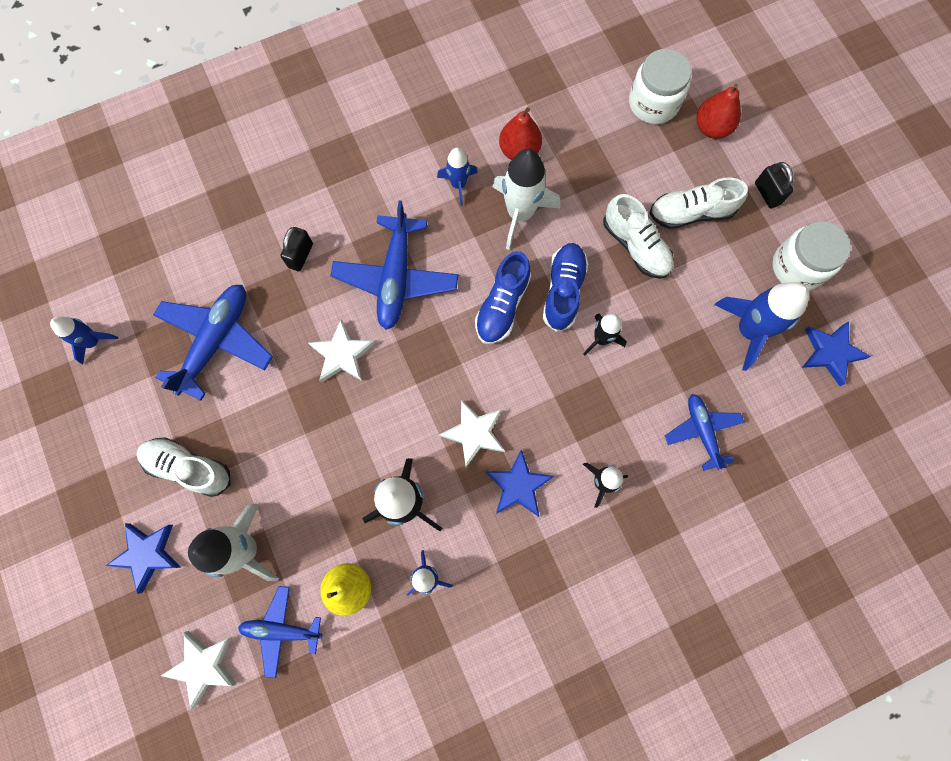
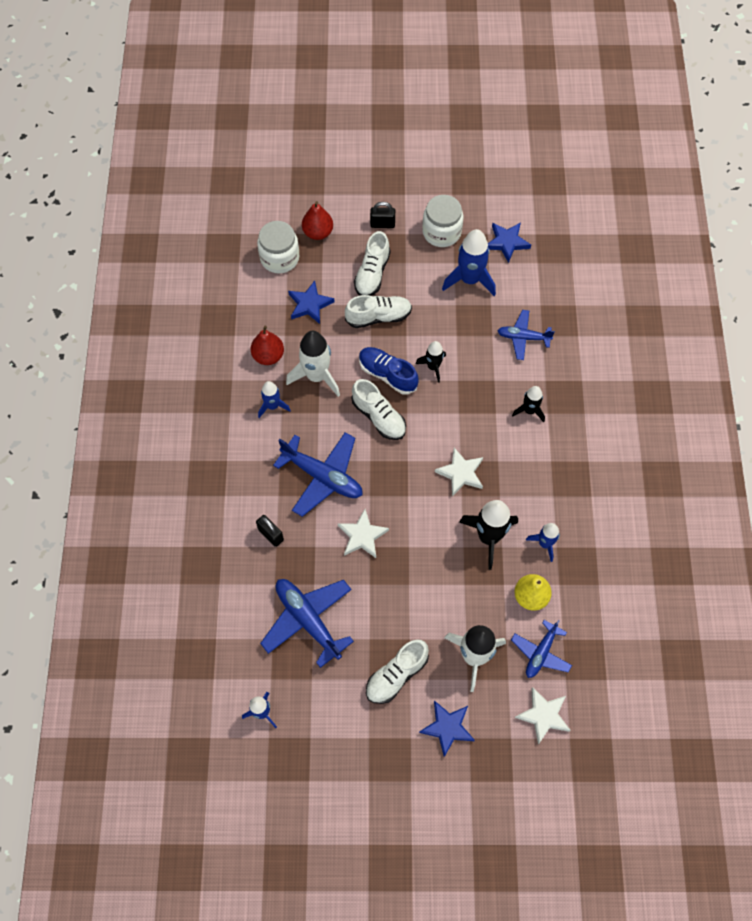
camera: 65 degrees left, 10 degrees down
blue shoe [475,251,531,344] -> white shoe [352,379,406,440]
blue star [485,450,554,517] -> blue star moved to [288,281,335,324]

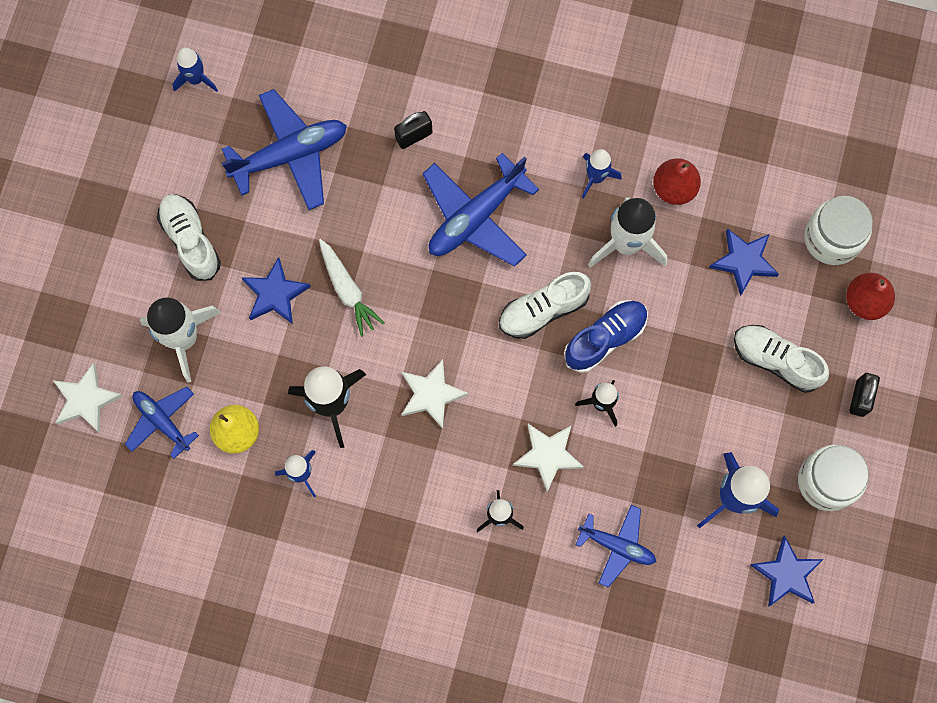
camera: 105 degrees right, 10 degrees up
white star [338,509,389,558] -> white star moved to [513,424,584,492]
white shoe [345,295,412,328] -> none
blue star [419,701,475,757] -> blue star moved to [241,257,311,324]
blue plane [497,310,555,360] -> blue plane turned 90 degrees clockwise [576,505,656,587]
none -> white carrot [319,239,385,337]

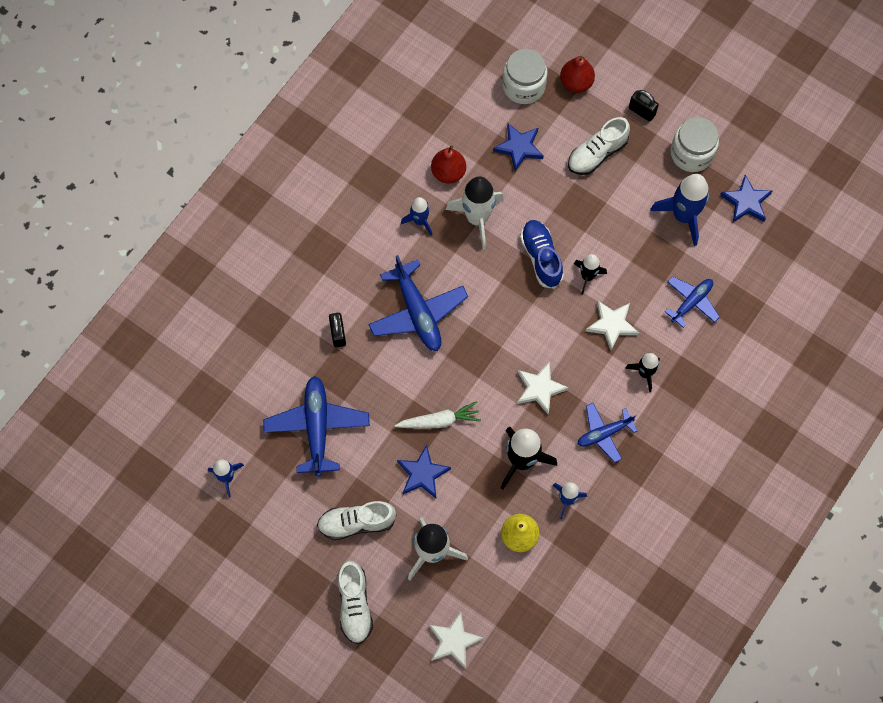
camera: 70 degrees left, 5 degrees down
blue plane [125,387,199,459] -> blue plane moved to [578,403,638,463]
white shoe [499,272,591,339] -> white shoe moved to [337,561,373,644]

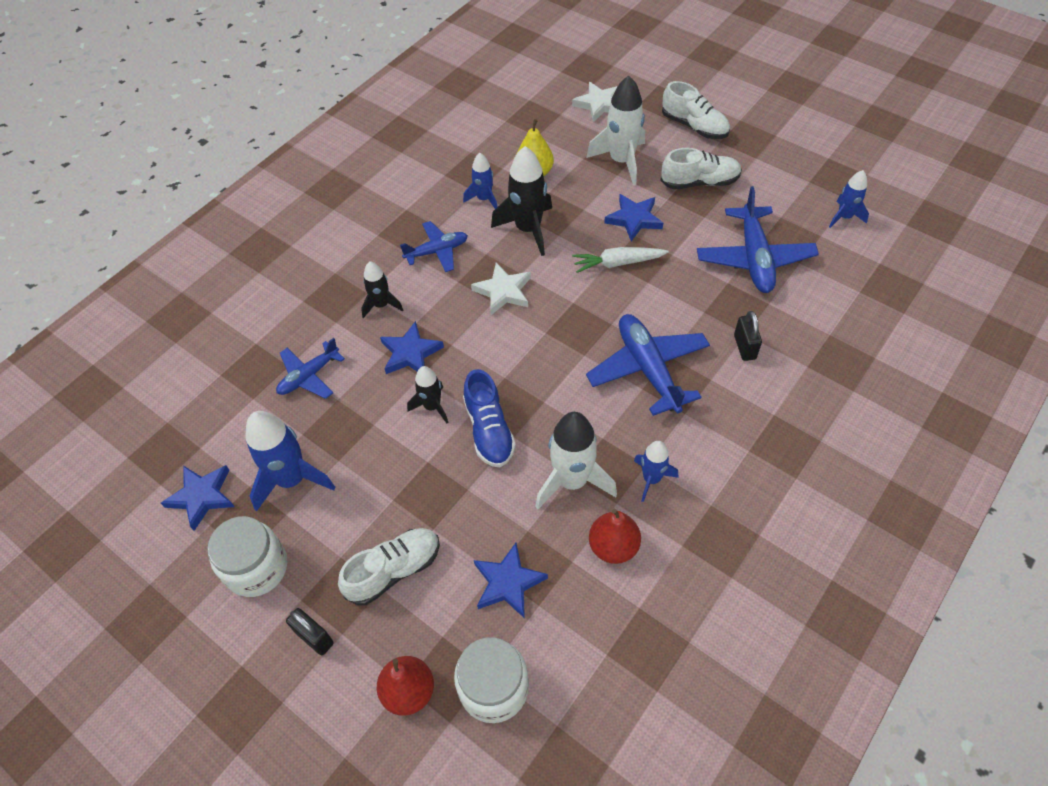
camera: 175 degrees left, 15 degrees down
white shoe [337,561,373,644] -> white shoe turned 135 degrees clockwise [662,81,730,139]
white star [586,301,639,351] -> blue star [380,321,444,374]

